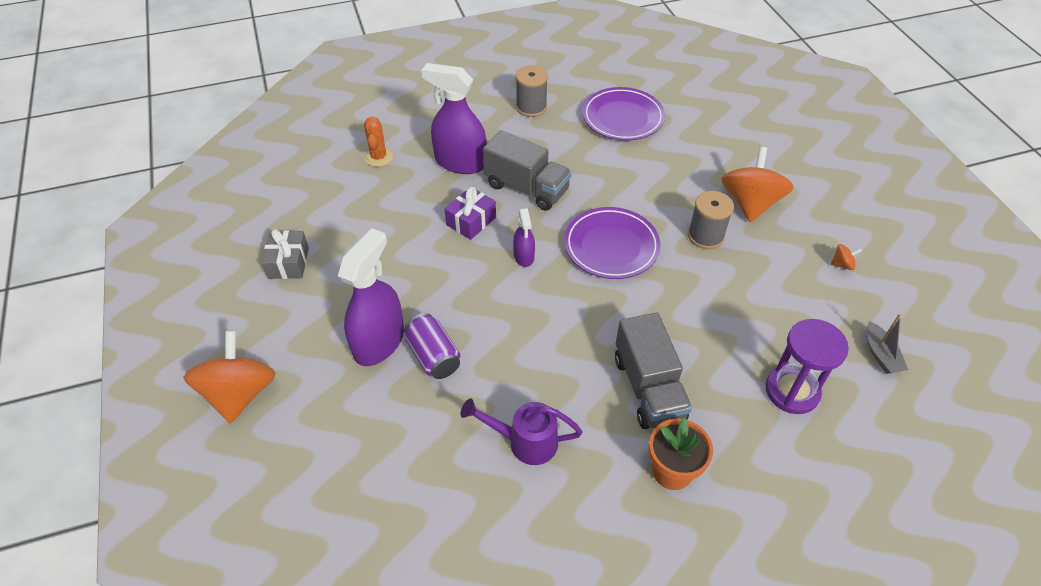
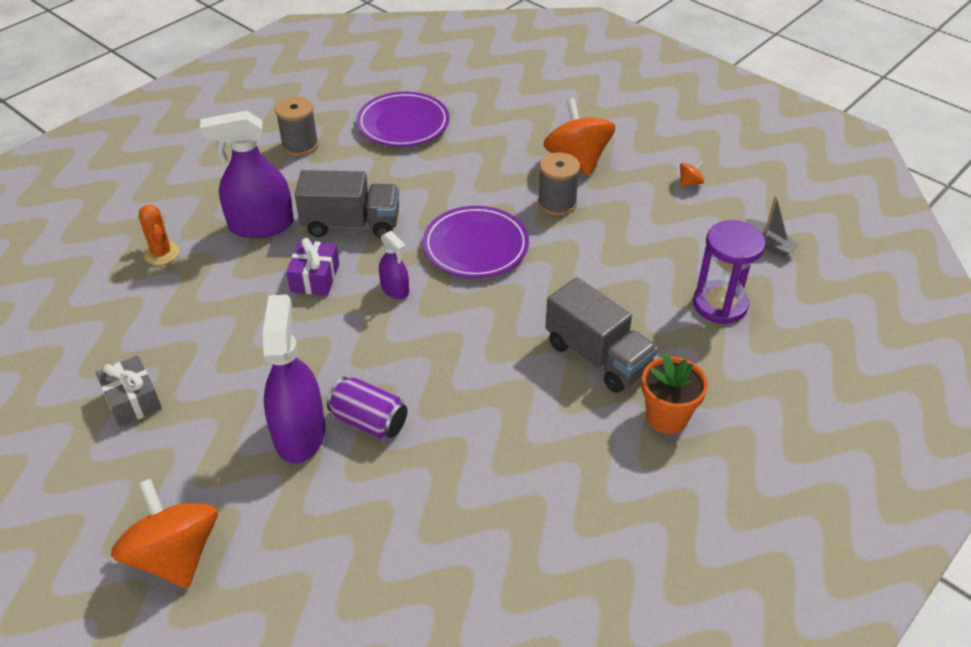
camera: 30 degrees left, 5 degrees down
purple watering can [460,398,583,465] -> none

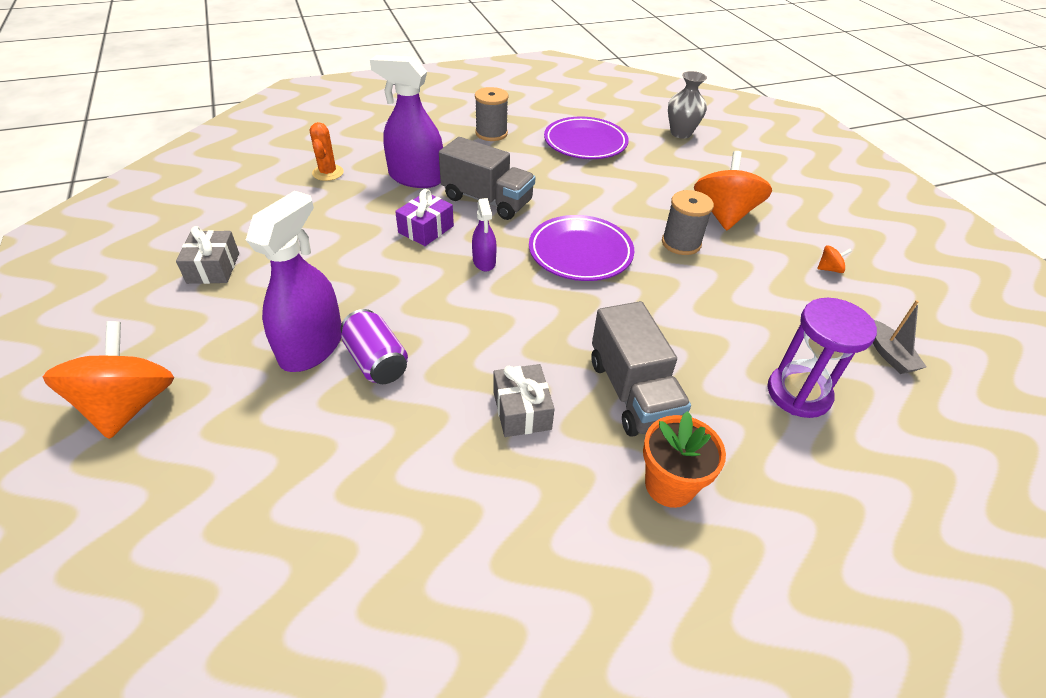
camera: 25 degrees right, 0 degrees up
none -> grey gift [494,364,555,437]
none -> grey vase [668,71,707,138]

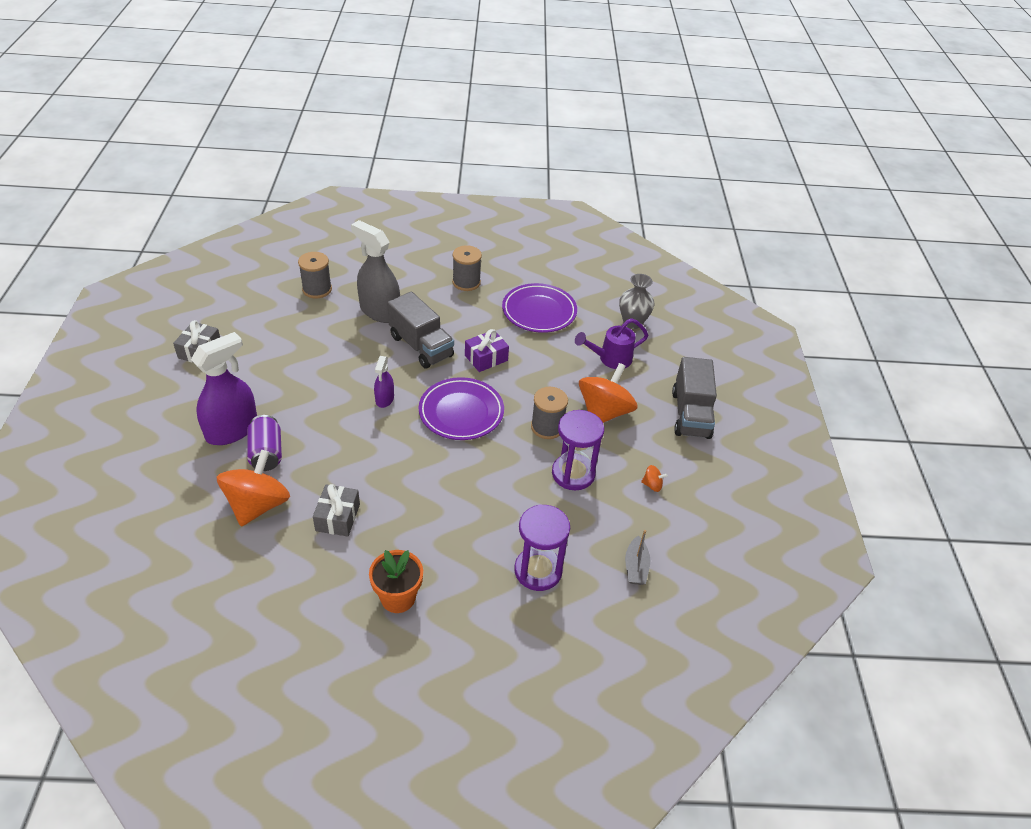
camera: 20 degrees right, 0 degrees up
orange spinning top [43,321,174,439] -> orange spinning top moved to [217,450,290,526]
orange cactus [310,122,344,181] -> grey spool [298,252,332,298]
purple spray bottle [370,55,443,188] -> grey spray bottle [351,220,400,323]
purple gift [395,189,454,246] -> purple gift moved to [465,329,509,372]
grey truck [591,301,691,437] -> grey truck moved to [672,357,717,439]
none -> purple hourglass [552,410,604,491]
none -> purple watering can [575,318,648,369]

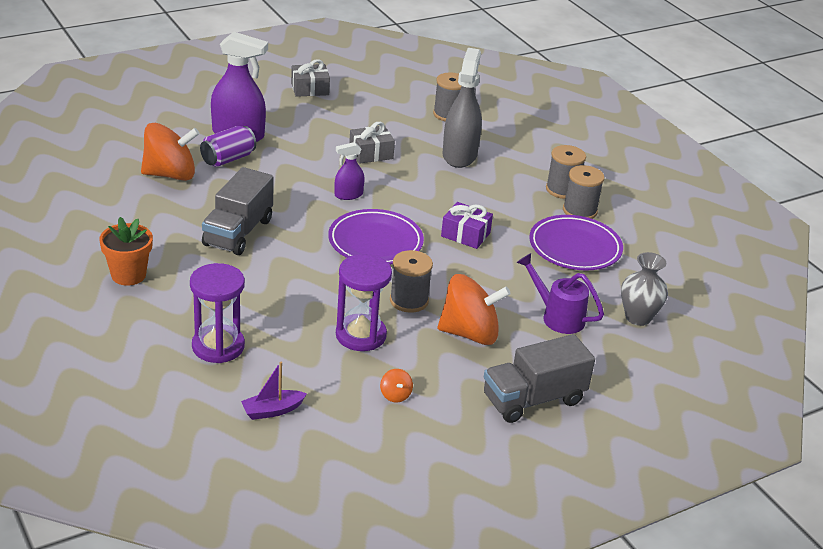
camera: 60 degrees right, 10 degrees down
grey gift [313,484,360,537] -> grey gift moved to [349,122,395,164]
grey truck [387,291,454,368] -> grey truck moved to [202,167,274,255]
grey boat [625,530,650,585] -> purple boat [241,362,307,420]
none -> grey spool [563,165,604,219]

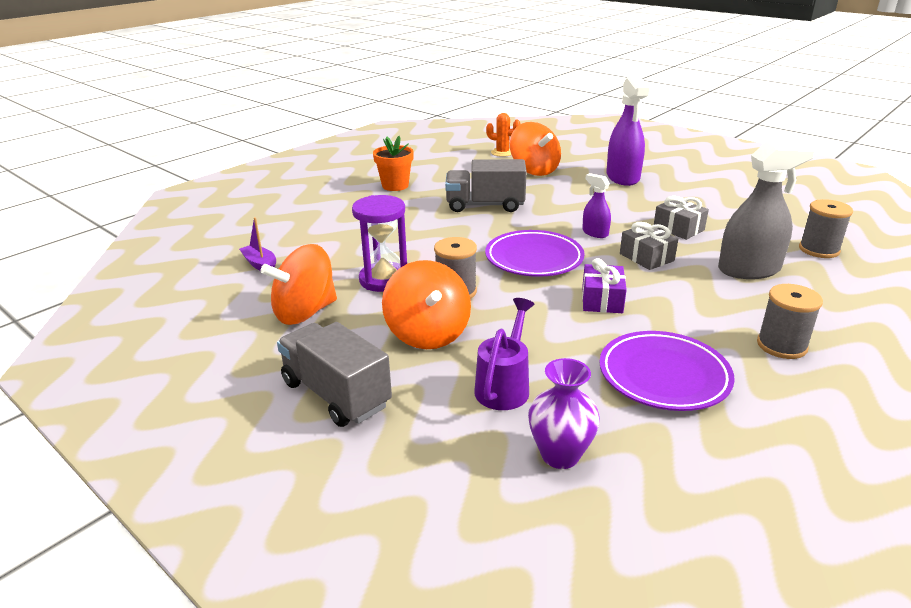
camera: 75 degrees right, 5 degrees down
purple hourglass [190,263,245,363] -> none
purple can [200,126,256,167] -> none
grey gift [291,59,330,97] -> grey gift moved to [620,222,678,270]
orange spinning top [380,369,413,402] -> orange spinning top [261,244,337,325], size x2.49
grey spool [563,165,604,219] -> none
grey vase [621,252,668,326] -> purple vase [528,358,600,469]
none -> orange cactus [486,113,520,157]

